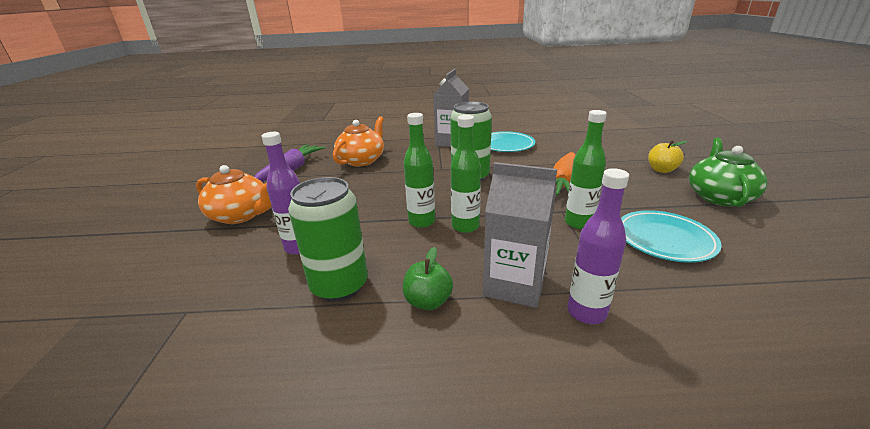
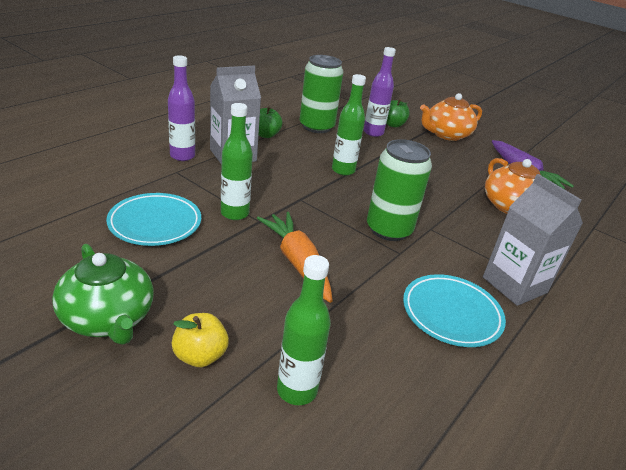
camera: 125 degrees right, 5 degrees up
green bottle [451,115,481,233] -> green bottle moved to [277,255,331,405]
none -> green apple [386,99,410,127]

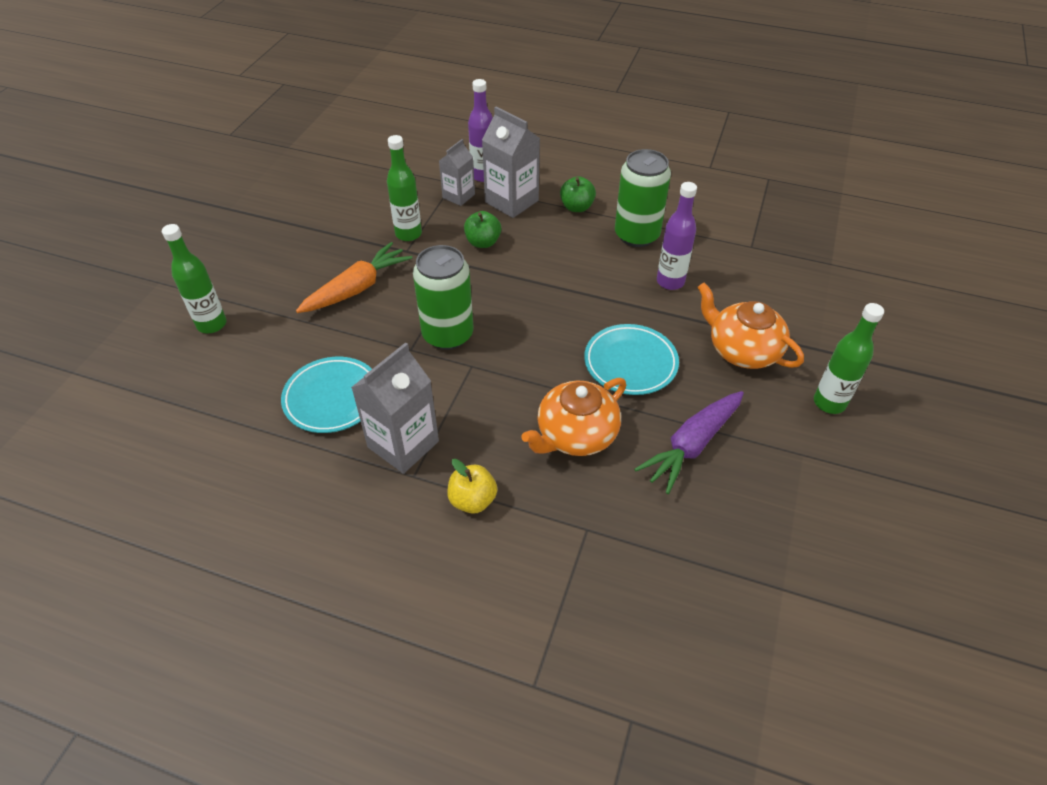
camera: 75 degrees right, 15 degrees up
green teapot [52,244,153,345] -> none
turquoise plate [106,193,201,246] -> turquoise plate moved to [584,324,679,395]
yellow apple [172,313,229,367] -> yellow apple moved to [447,459,497,514]
green bottle [332,74,366,176] -> green bottle moved to [814,303,884,414]
green apple [386,99,410,127] -> green apple moved to [464,211,501,248]
none -> grey carton [439,139,475,206]

